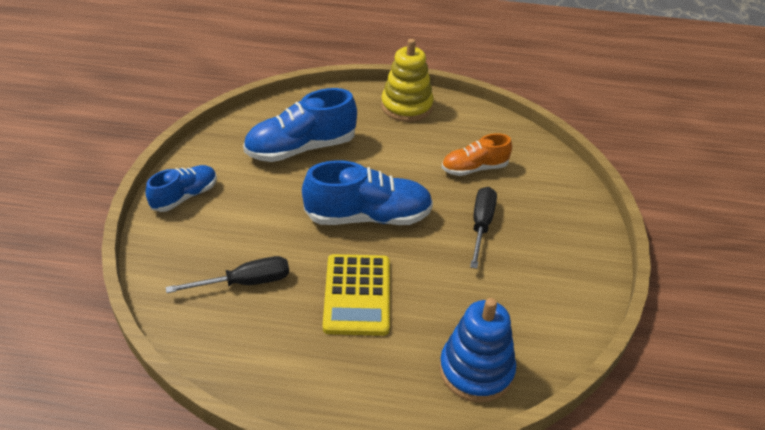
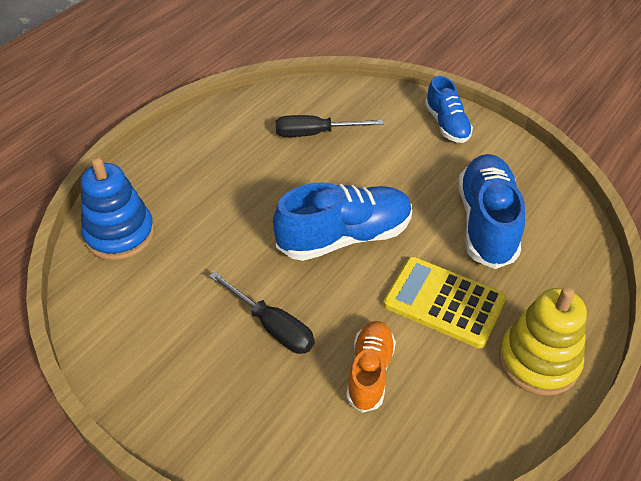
camera: 120 degrees right, 5 degrees up
black screwdriver [166,256,289,293] -> black screwdriver turned 75 degrees clockwise [276,115,384,137]
blue shoe [302,160,433,225] -> blue shoe turned 135 degrees counterclockwise [273,182,412,261]
yellow calculator [323,254,390,336] -> yellow calculator moved to [383,257,507,348]

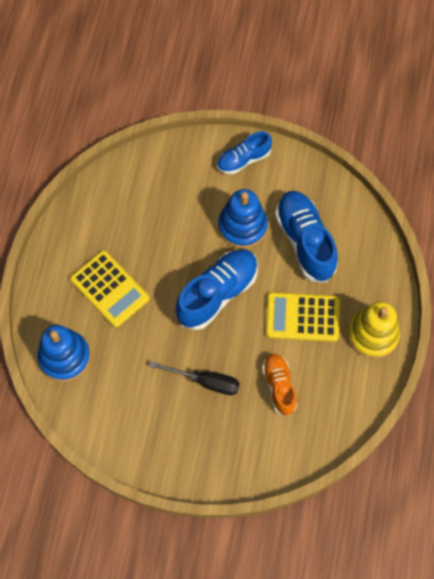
camera: 25 degrees left, 20 degrees up
black screwdriver [276,115,384,137] -> none
blue shoe [425,76,473,143] -> blue shoe turned 105 degrees clockwise [217,131,272,174]
none -> yellow calculator [70,250,149,327]
none -> blue stacking toy [218,189,268,248]

